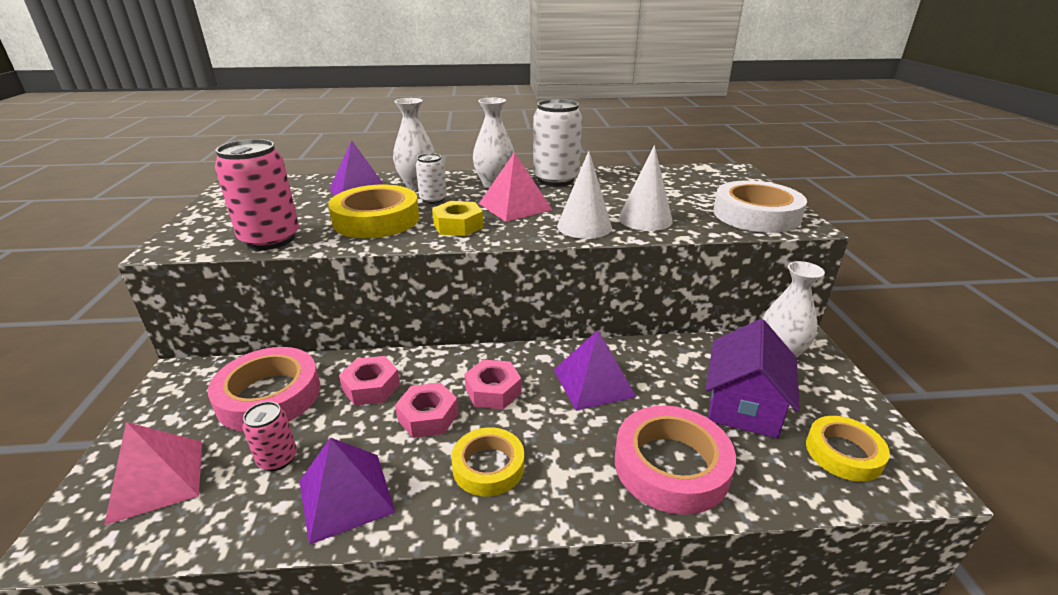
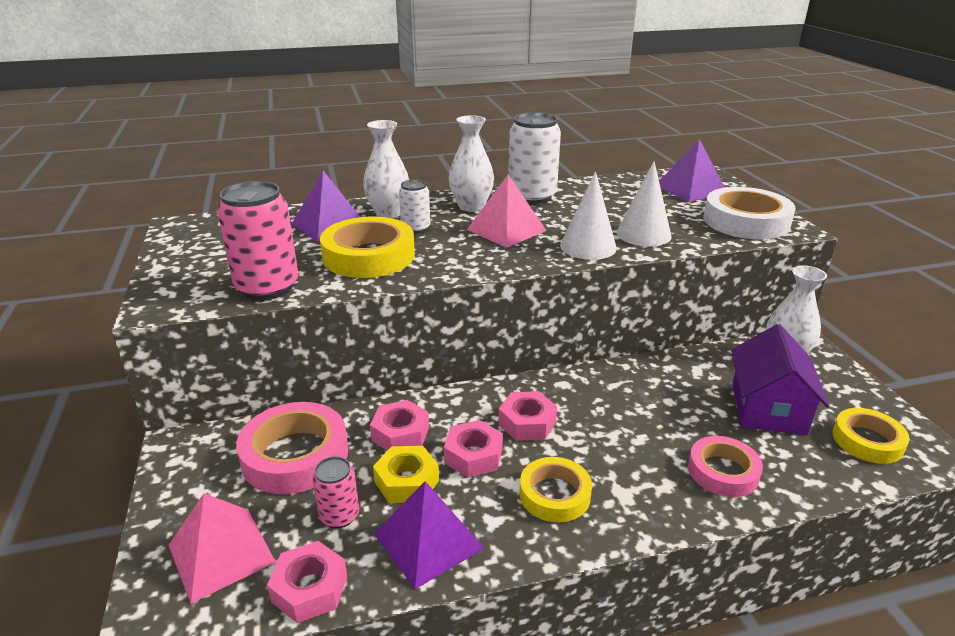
camera: 10 degrees left, 0 degrees up
yellow nut [432,201,483,236] -> yellow nut moved to [373,446,439,503]
purple pyramid [554,330,636,411] -> purple pyramid moved to [659,139,725,202]
pink tape [615,406,736,515] -> pink tape [688,436,763,497], size x0.63
none -> pink nut [267,541,347,623]

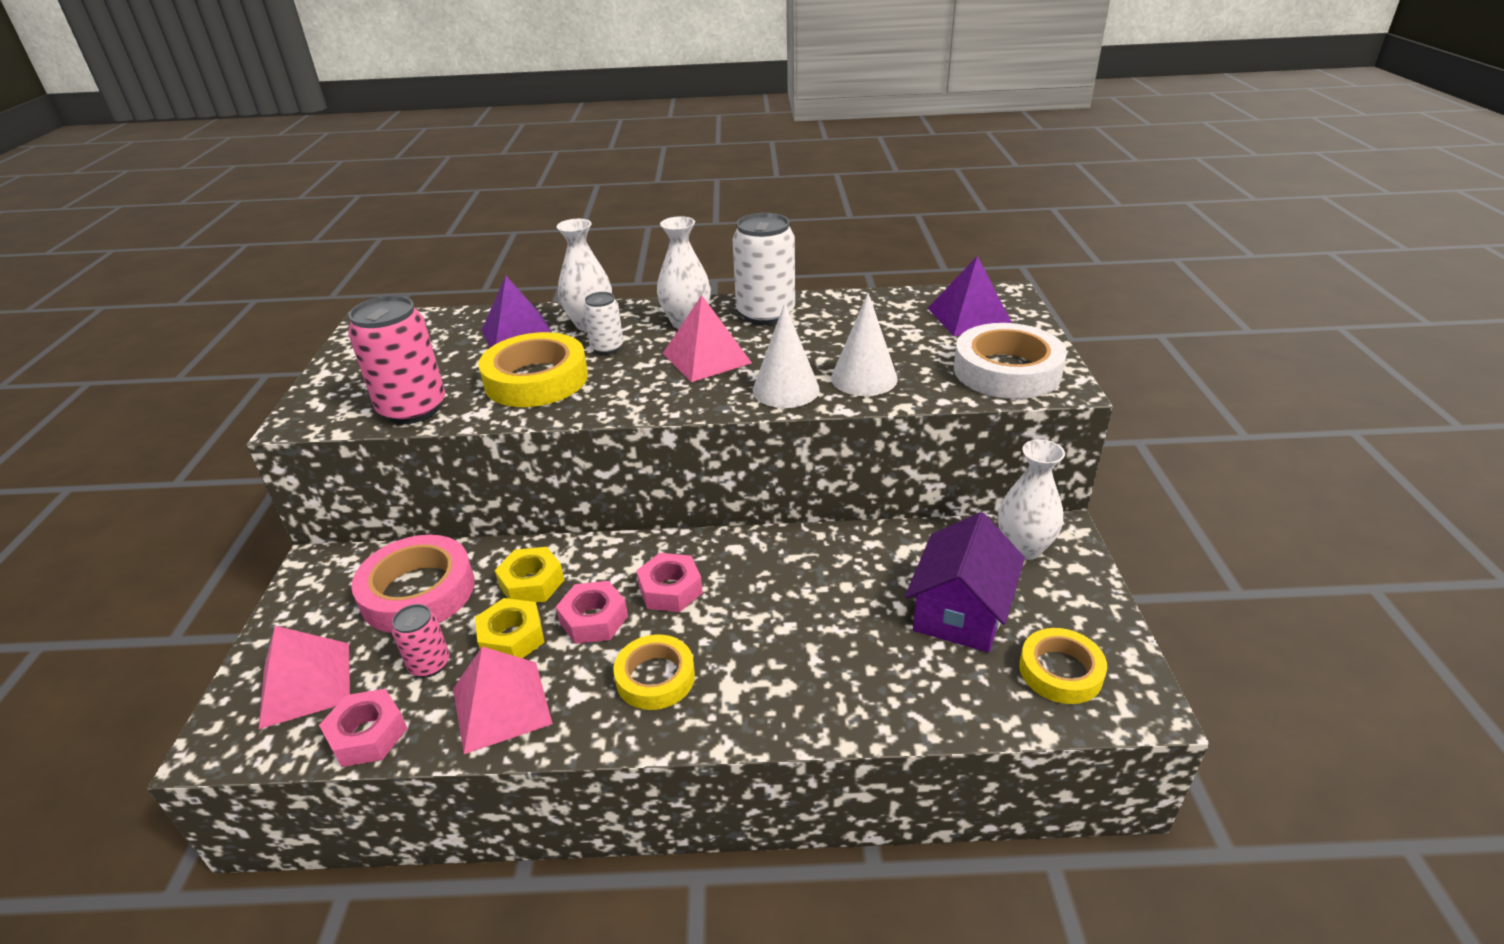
camera: 15 degrees right, 5 degrees up
pink nut [370,400,429,451] -> yellow nut [495,547,564,603]
purple pyramid [374,481,485,589] -> pink pyramid [453,647,553,754]
pink tape [688,436,763,497] -> none

